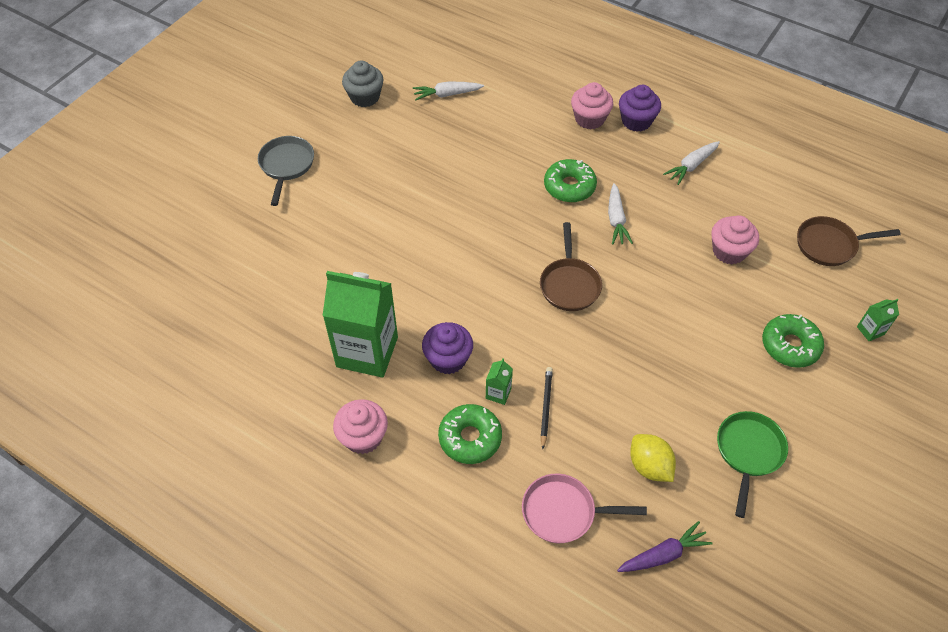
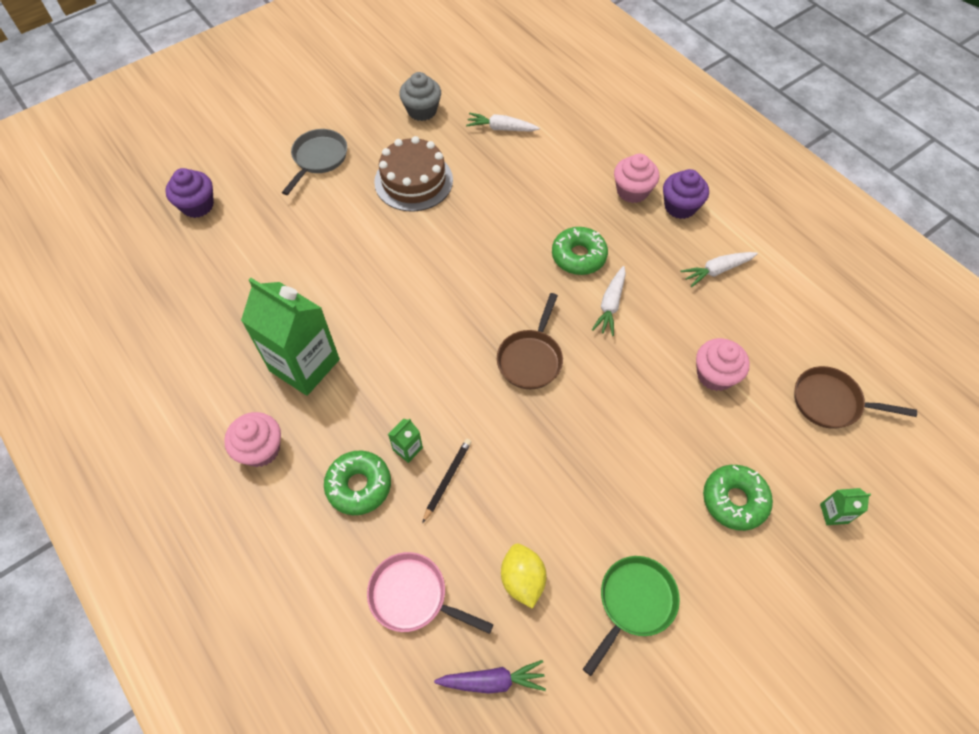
camera: 20 degrees right, 5 degrees up
purple cupcake [422,322,473,374] -> purple cupcake moved to [165,168,214,218]
none -> brown cake [374,136,453,212]

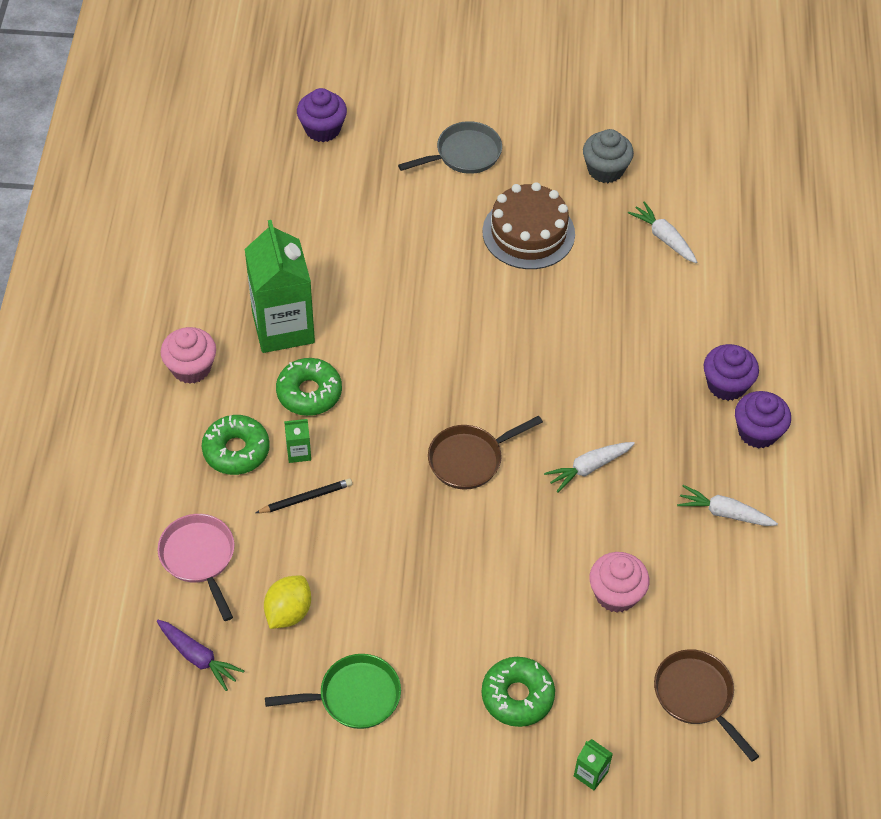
camera: 40 degrees right, 5 degrees down
green donut [552,227,608,275] -> green donut moved to [276,358,342,416]
pink cupcake [614,154,659,203] -> purple cupcake [704,344,759,401]

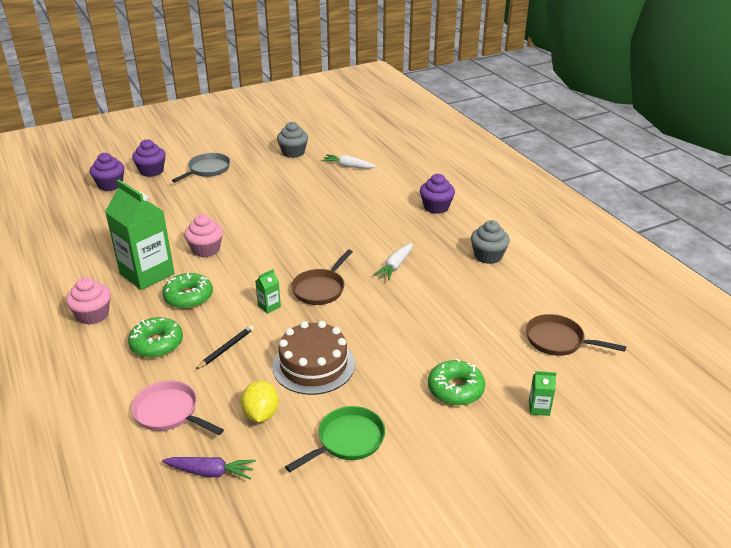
camera: 30 degrees left, 20 degrees down
green carton [284,419,311,463] -> green carton moved to [255,269,281,314]
brown cake [482,182,575,269] -> brown cake moved to [272,321,355,395]
pink cupcake [590,552,649,613] -> pink cupcake moved to [184,214,223,257]
white carrot [677,485,778,526] -> grey cupcake [471,220,510,264]
purple cupcake [735,391,791,449] -> purple cupcake moved to [132,139,166,177]

